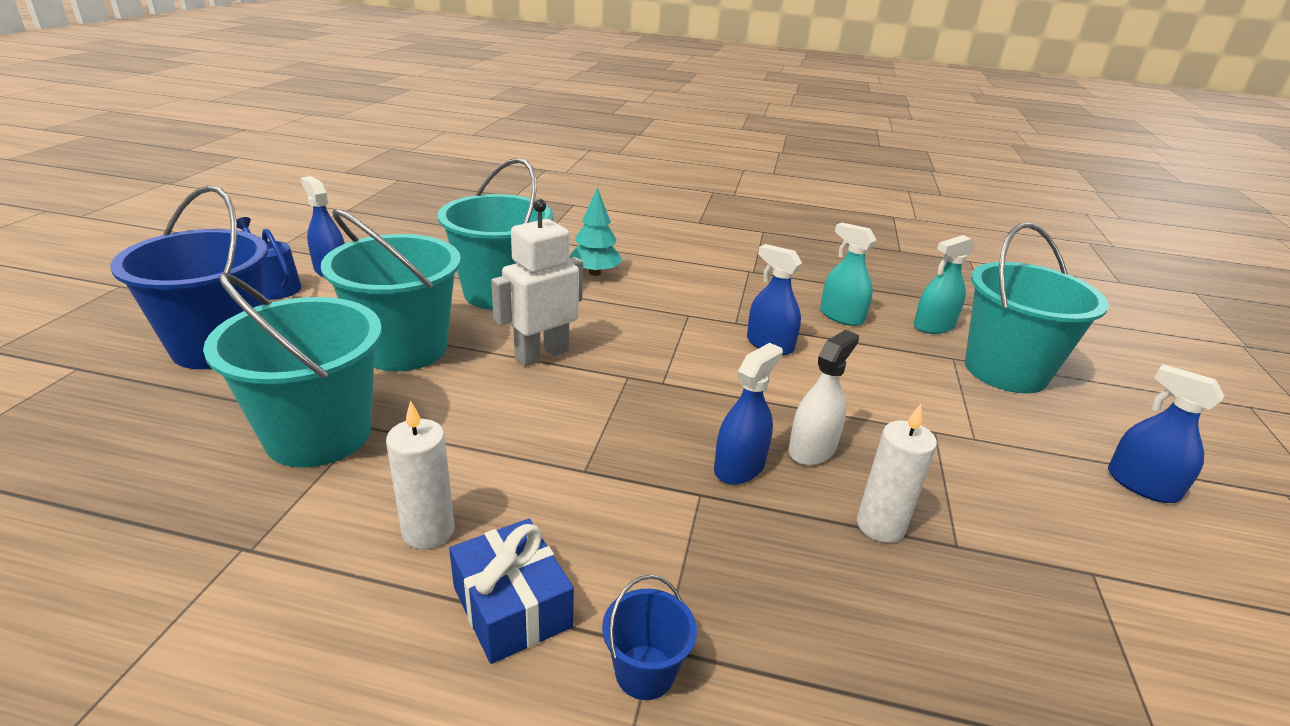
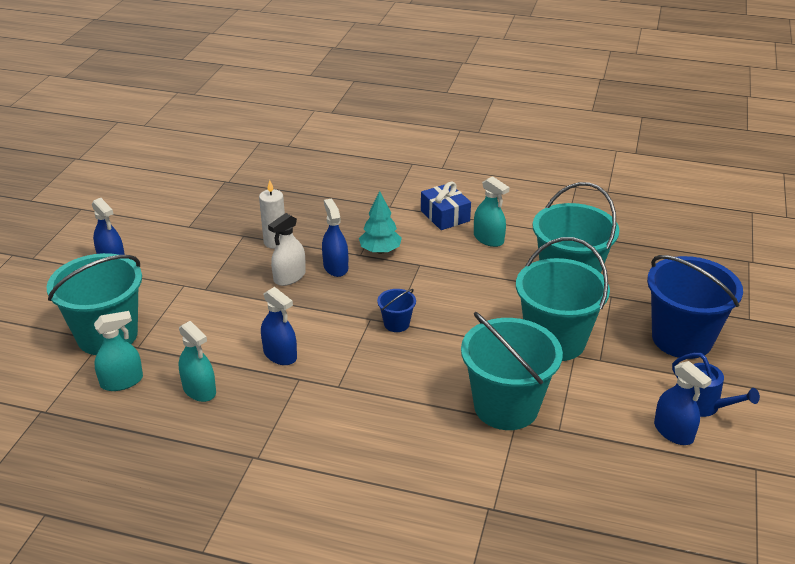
camera: 175 degrees left, 5 degrees up
white candle [386,400,455,549] -> turquoise spray bottle [474,176,510,247]
white robot [491,199,583,367] -> none
turquoise tree [569,188,622,276] -> turquoise tree moved to [359,191,402,254]
blue bucket [602,575,697,700] -> blue bucket moved to [377,289,416,332]
blue spray bottle [714,343,783,484] -> blue spray bottle turned 120 degrees clockwise [322,199,348,277]

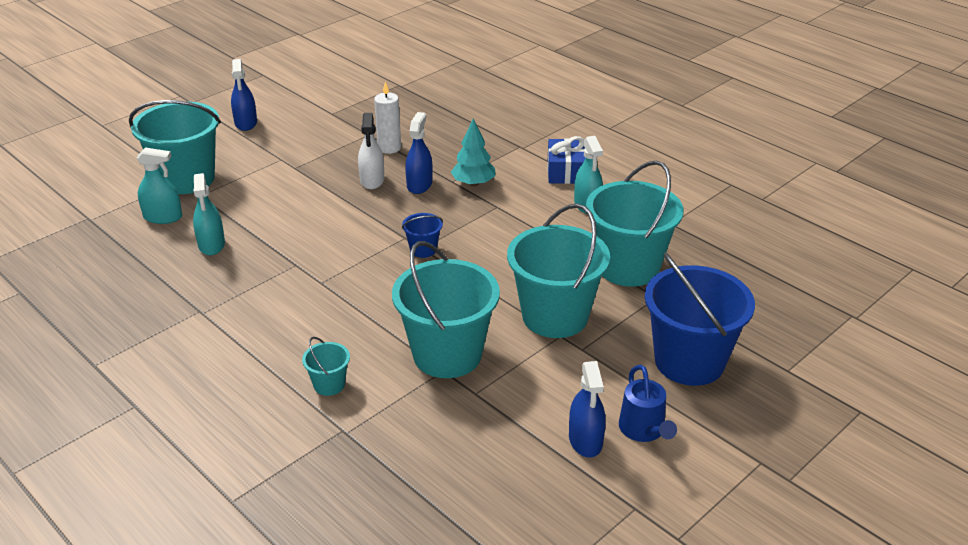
camera: 30 degrees right, 0 degrees up
blue spray bottle [261,287,297,365] -> none
white spray bottle [268,213,306,286] -> white spray bottle turned 75 degrees counterclockwise [358,113,384,189]
none -> turquoise bucket [302,337,350,396]

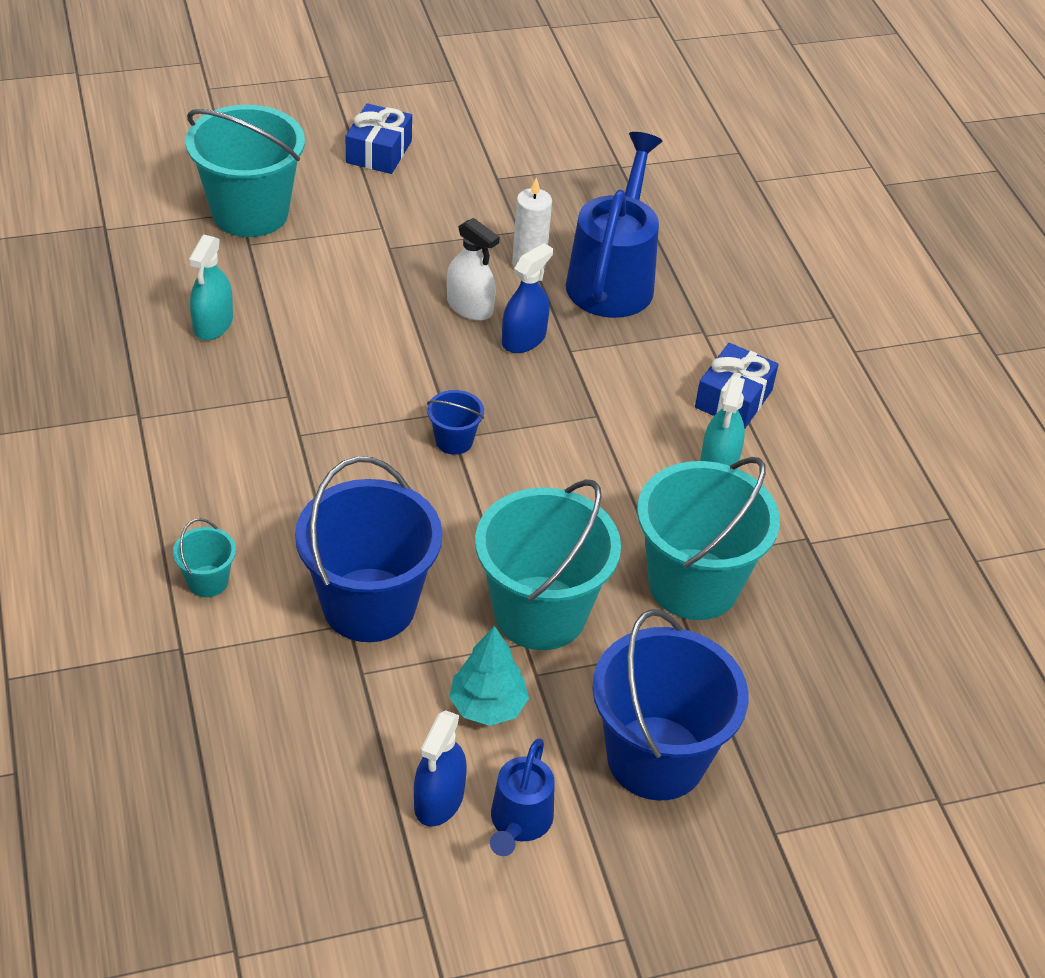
camera: 25 degrees right, 10 degrees up
turquoise spray bottle [137,148,182,224] -> none
blue spray bottle [231,59,257,131] -> blue gift [345,103,412,174]
white spray bottle [358,113,384,189] -> white spray bottle turned 75 degrees counterclockwise [447,218,500,321]
turquoise bucket [392,241,500,378] -> blue bucket [295,456,442,642]
turquoise tree [451,118,495,186] -> turquoise tree moved to [449,626,529,726]
none -> blue watering can [566,132,662,318]

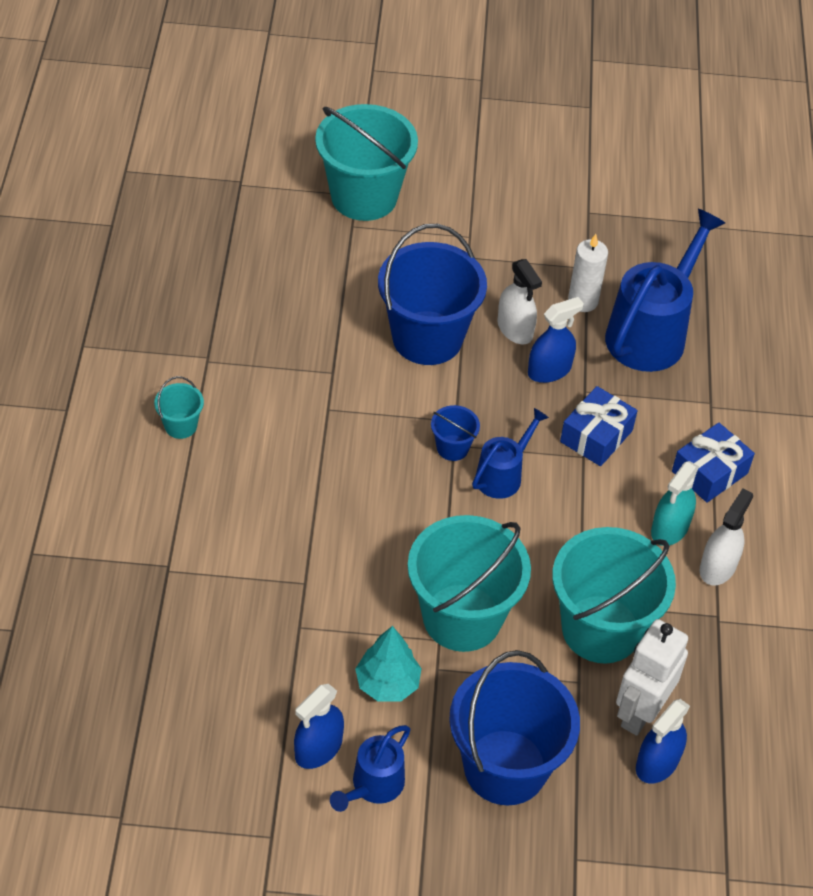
camera: 20 degrees right, 5 degrees up
turquoise bucket [173,518,236,597] -> turquoise bucket moved to [154,376,204,439]
turquoise spray bottle [189,235,233,340] -> none
blue bucket [295,456,442,642] -> blue bucket moved to [378,224,487,365]
blue gift [345,103,412,174] -> blue gift moved to [560,386,638,466]
none -> blue watering can [472,408,549,499]
none -> white robot [616,619,688,736]
none -> blue spray bottle [636,699,690,784]
none -> white spray bottle [700,488,753,586]

